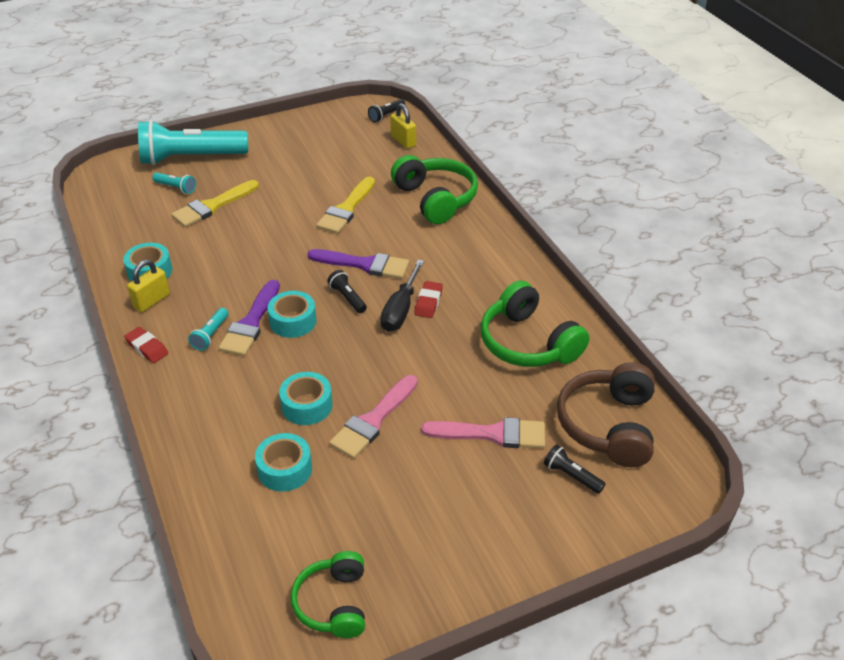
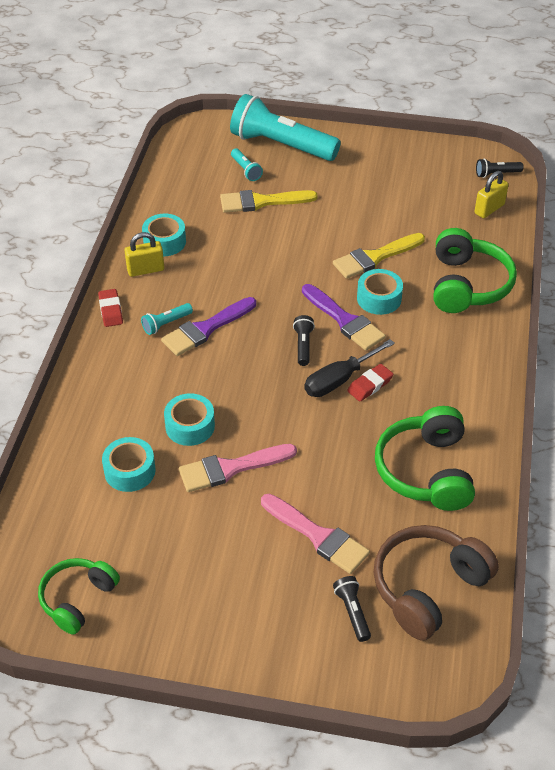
camera: 35 degrees right, 5 degrees up
turquoise tape [268,291,316,338] -> turquoise tape moved to [357,269,403,315]
yellow padlock [390,103,416,149] -> yellow padlock turned 45 degrees clockwise [475,171,509,218]

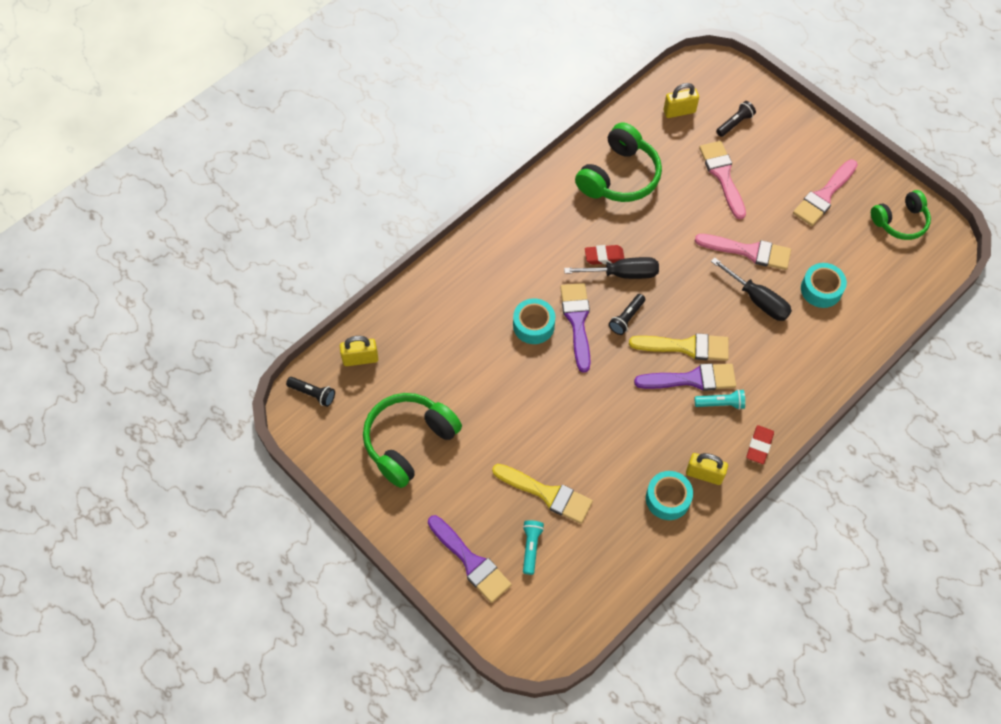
camera: 145 degrees left, 15 degrees up
turquoise tape [164,393,215,446] -> black screwdriver [711,258,792,321]
turquoise flashlight [230,94,341,161] -> purple brush [428,515,512,603]
yellow brush [333,233,425,279] -> yellow brush moved to [629,333,729,361]
black flashlight [333,576,371,642] -> black flashlight turned 150 degrees counterclockwise [716,101,756,137]
brown headphones [374,525,499,640] -> yellow padlock [664,83,699,118]
green headphones [433,228,517,313] -> green headphones moved to [363,393,462,488]
none -> pink brush [793,159,858,226]

